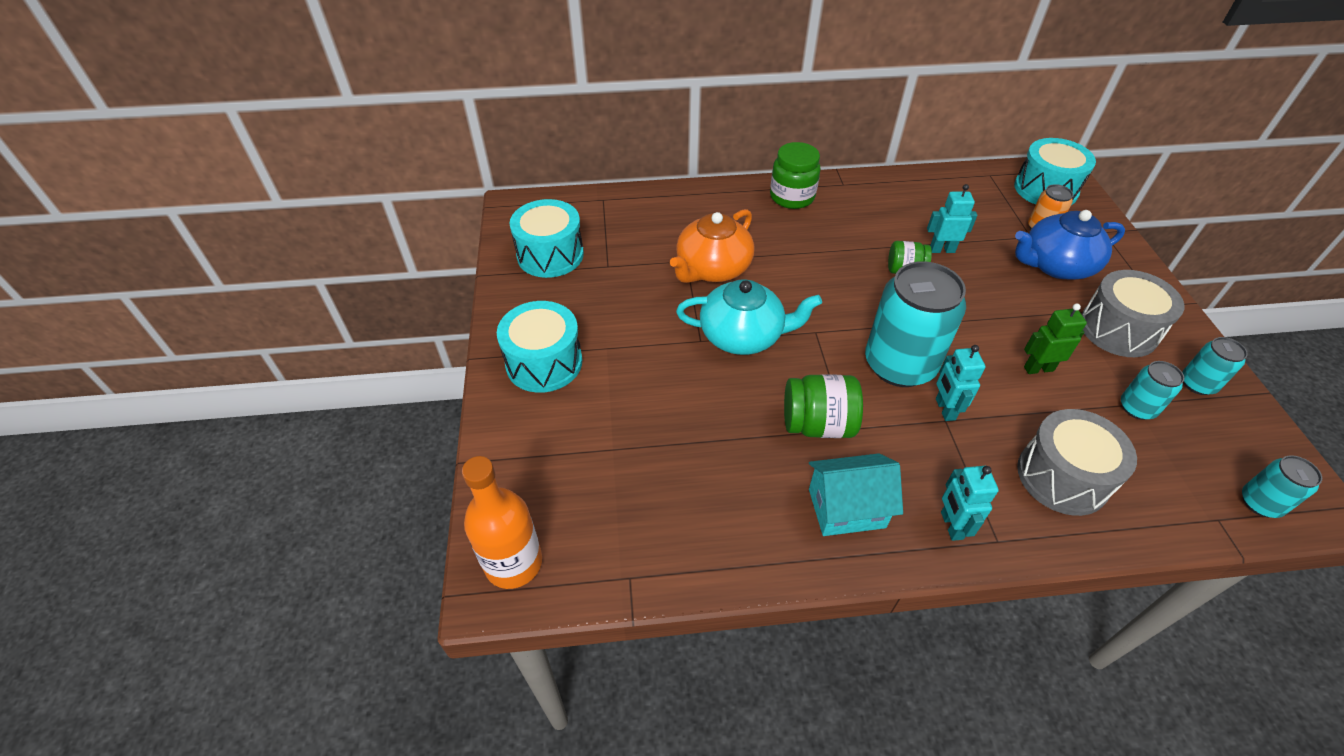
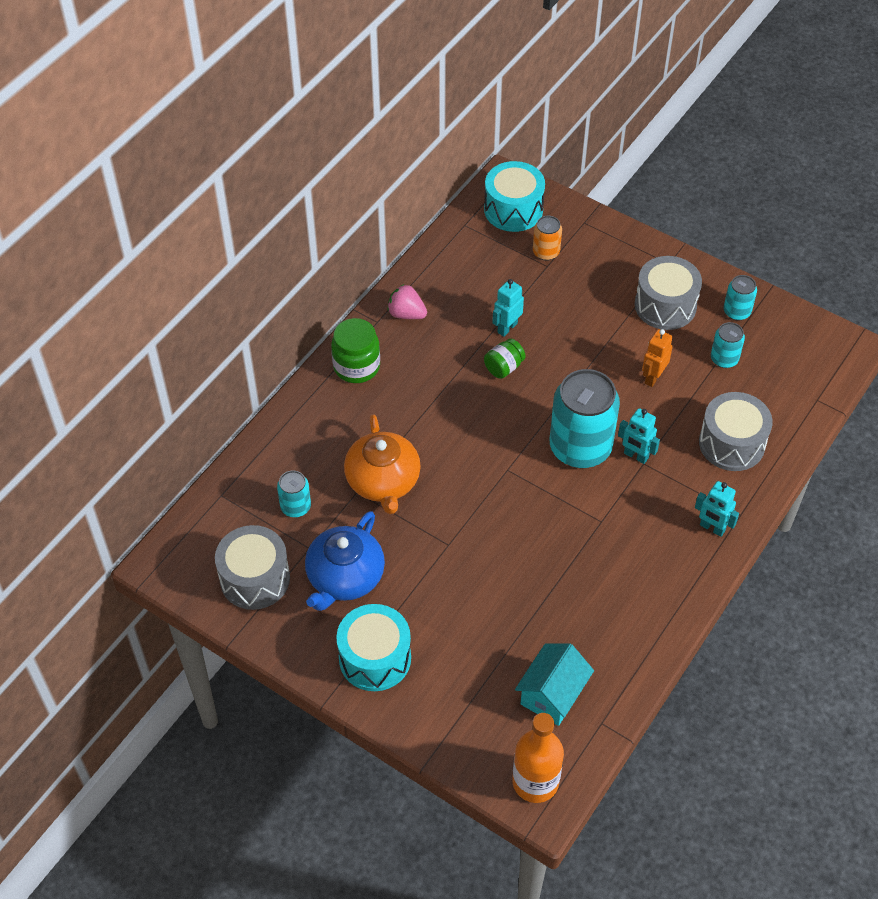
camera: 50 degrees left, 5 degrees up
turquoise drum [510,199,584,278] -> grey drum [215,525,290,610]
turquoise teapot [676,279,822,355] -> none
green jar [784,374,863,438] -> none
turquoise house [809,453,903,536] -> turquoise house moved to [515,643,594,726]
blue teapot [1015,210,1125,280] -> blue teapot moved to [305,511,385,611]
green robot [1024,303,1087,374] -> orange robot [642,329,673,387]
turquoise can [1242,455,1322,518] -> turquoise can moved to [277,470,311,517]
none -> pink strawberry [387,284,427,319]

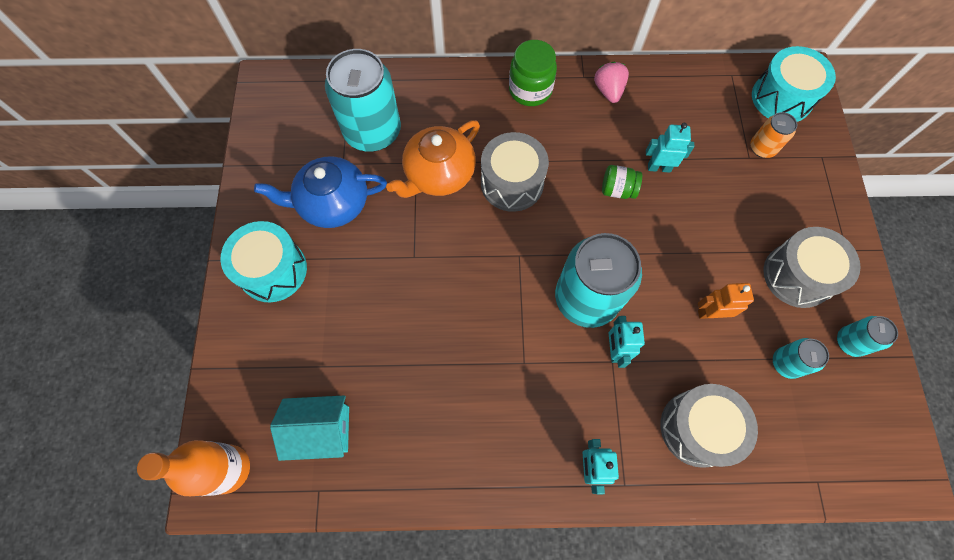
camera: 55 degrees right, 15 degrees up
grey drum [215,525,290,610] -> grey drum moved to [481,132,549,212]
turquoise can [277,470,311,517] -> turquoise can [325,49,401,152], size x2.10

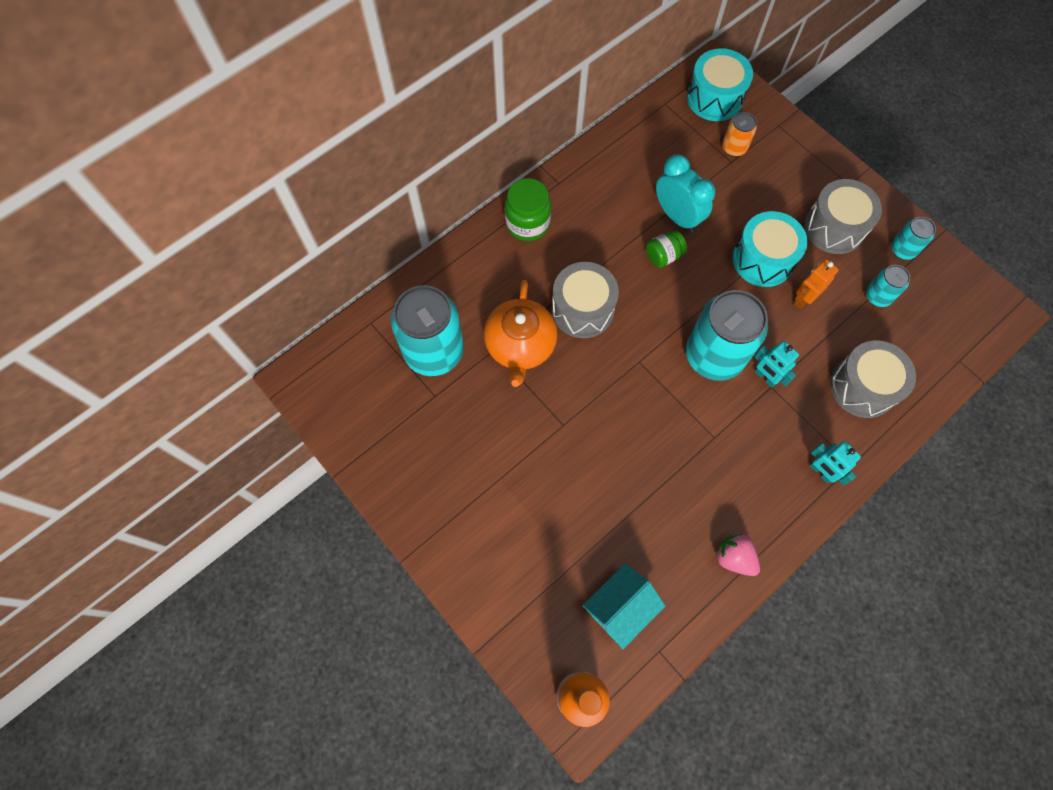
camera: 40 degrees left, 0 degrees up
turquoise drum [221,221,307,302] -> turquoise drum moved to [733,211,808,287]
blue teapot [254,156,387,228] -> none
pink strawberry [594,62,629,103] -> pink strawberry moved to [715,534,760,576]
turquoise robot [646,123,694,173] -> turquoise clock [656,155,715,233]

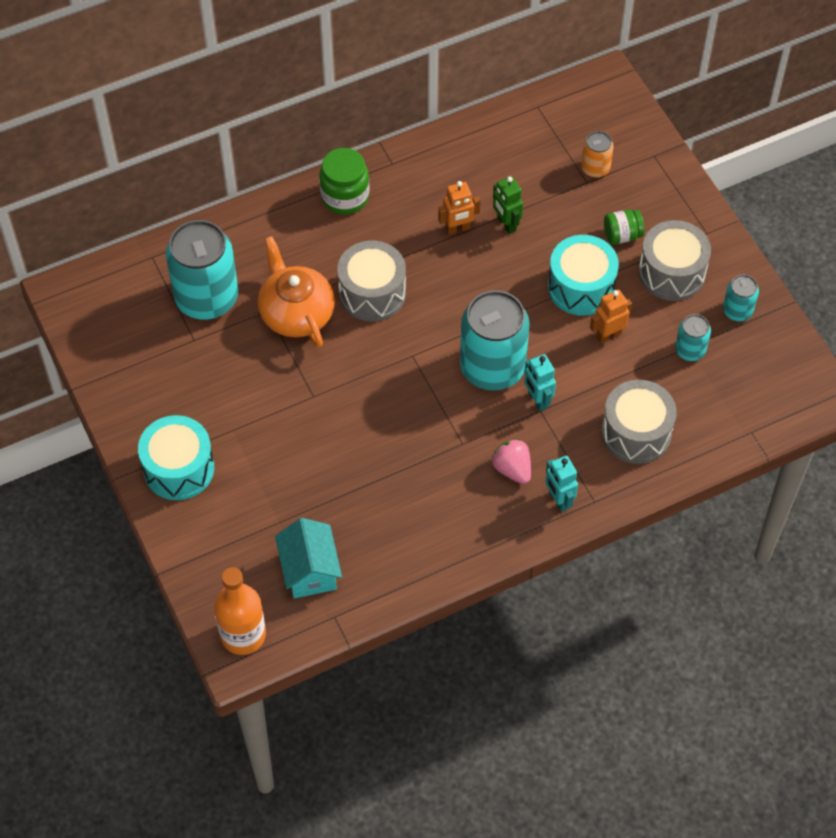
camera: 15 degrees right, 10 degrees down
orange teapot [484,280,558,387] -> orange teapot turned 135 degrees clockwise [258,236,335,348]
turquoise house [583,564,665,649] -> turquoise house turned 75 degrees counterclockwise [275,518,342,598]
green jar [646,230,687,268] -> green jar moved to [604,210,645,245]
turquoise clock [656,155,715,233] -> green robot [493,176,523,234]
turquoise drum [687,48,753,121] -> turquoise drum moved to [138,415,214,500]
pink strawberry [715,534,760,576] -> pink strawberry moved to [491,439,531,484]
none -> orange robot [438,181,480,235]

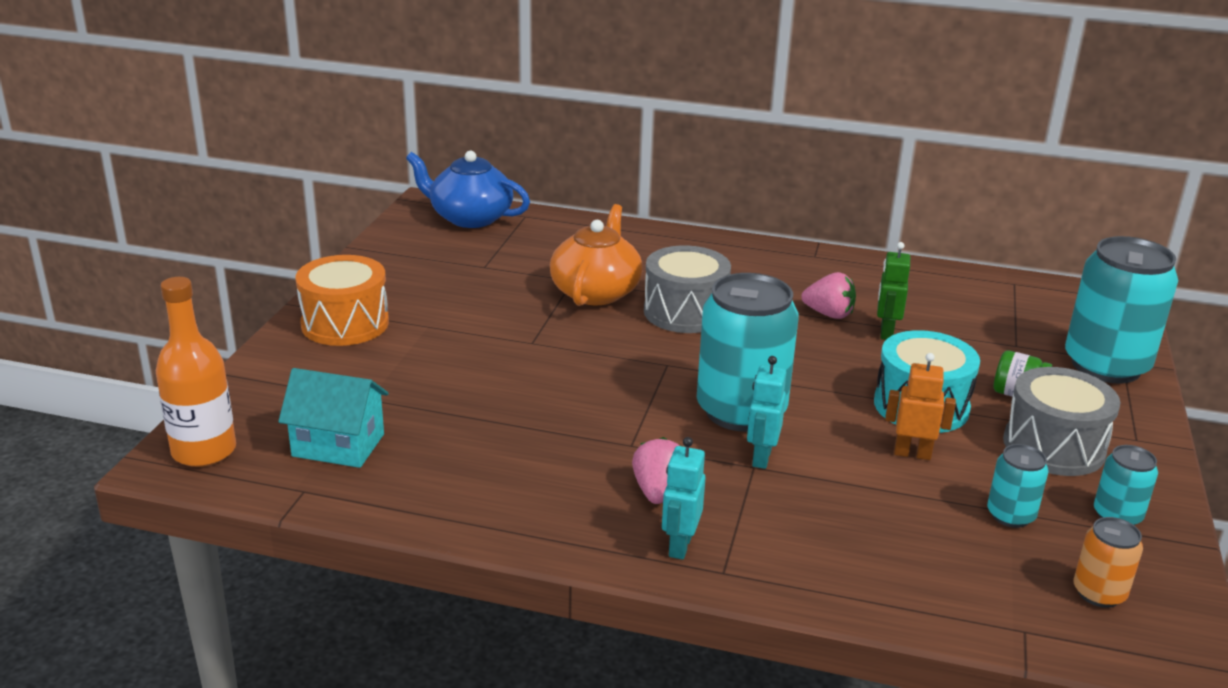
camera: 40 degrees right, 30 degrees down
turquoise drum [138,415,214,500] -> orange drum [295,255,389,346]
turquoise can [166,220,238,320] -> turquoise can moved to [1065,236,1178,384]
turquoise house [275,518,342,598] -> turquoise house turned 75 degrees clockwise [278,368,389,468]
green jar [319,148,369,214] -> none
orange robot [438,181,480,235] -> pink strawberry [801,272,856,319]
orange can [581,131,614,178] -> orange can moved to [1073,517,1143,608]
grey drum [601,380,677,464] -> none
none -> blue teapot [406,151,530,228]

